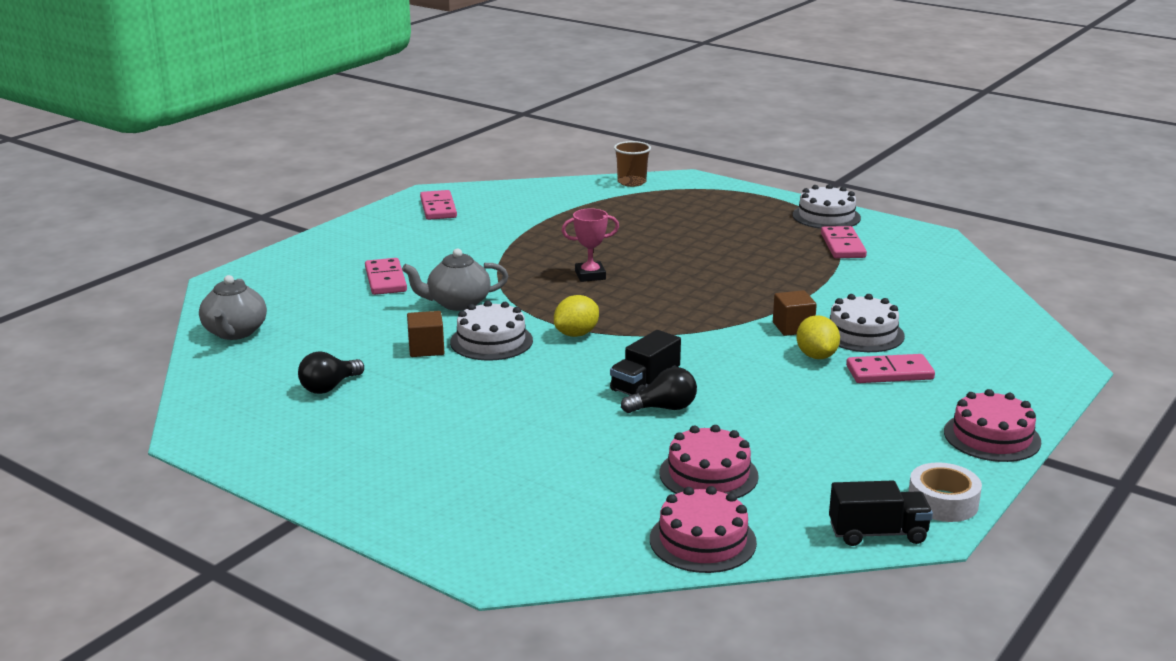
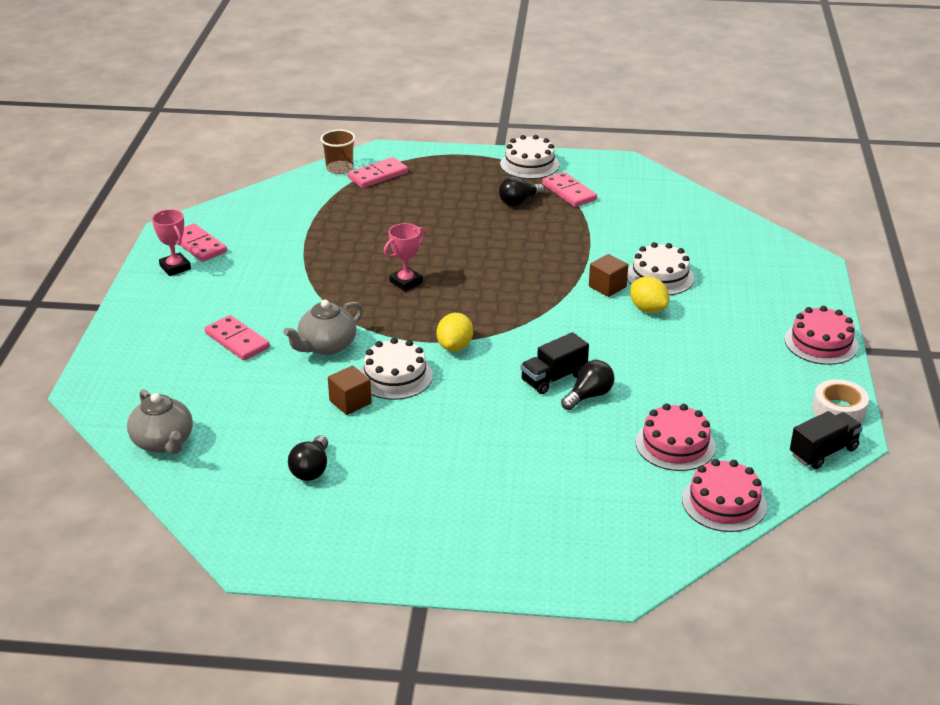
camera: 30 degrees left, 10 degrees up
black truck [610,330,681,396] -> black truck turned 45 degrees clockwise [521,332,589,394]
pink domino [846,354,935,383] -> pink domino moved to [348,157,408,188]
none -> pink trophy [152,209,191,276]
none -> black light bulb [499,176,545,206]

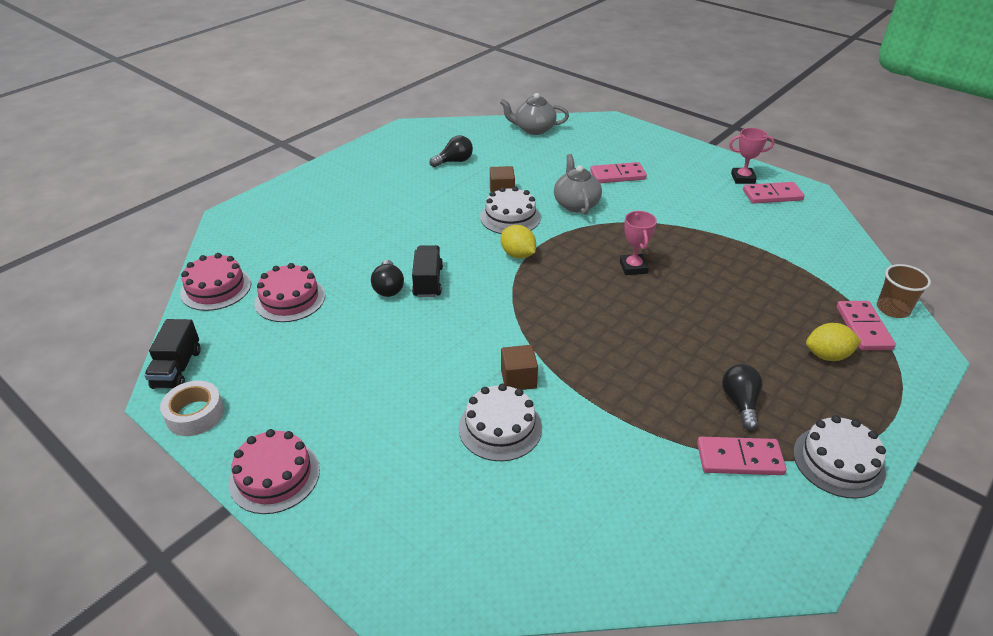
camera: 125 degrees right, 5 degrees up
black light bulb [288,435,328,481] -> black light bulb turned 105 degrees clockwise [430,135,473,167]
yellow lemon [630,277,669,313] -> yellow lemon moved to [806,323,861,361]

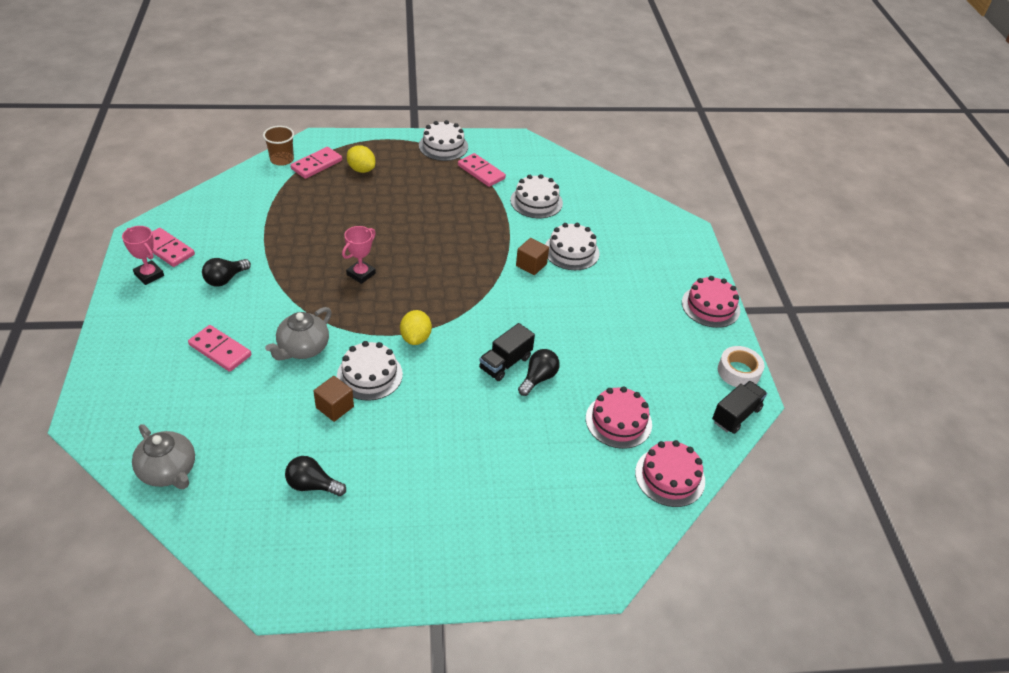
camera: 140 degrees left, 5 degrees up
black light bulb [722,364,763,431] -> black light bulb moved to [202,258,251,287]
none -> white cake [510,174,563,218]

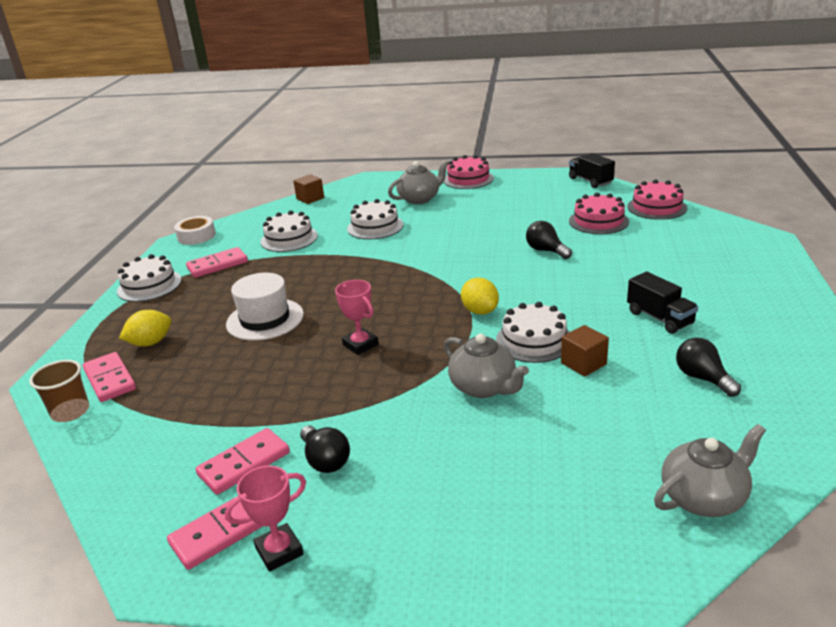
camera: 70 degrees left, 15 degrees down
pink domino [188,325,251,372] -> pink domino moved to [195,428,290,495]
black light bulb [285,456,346,496] -> black light bulb turned 120 degrees clockwise [676,338,741,397]
yellow lemon [400,310,432,345] -> yellow lemon turned 45 degrees clockwise [461,278,499,315]
black truck [479,323,535,381] -> black truck moved to [627,272,698,334]
brown cube [516,238,549,275] -> brown cube moved to [293,174,324,204]
white tape [718,346,764,387] -> white tape moved to [174,216,216,245]
none -> white hat [226,273,304,341]
none -> grey teapot [388,160,449,204]

